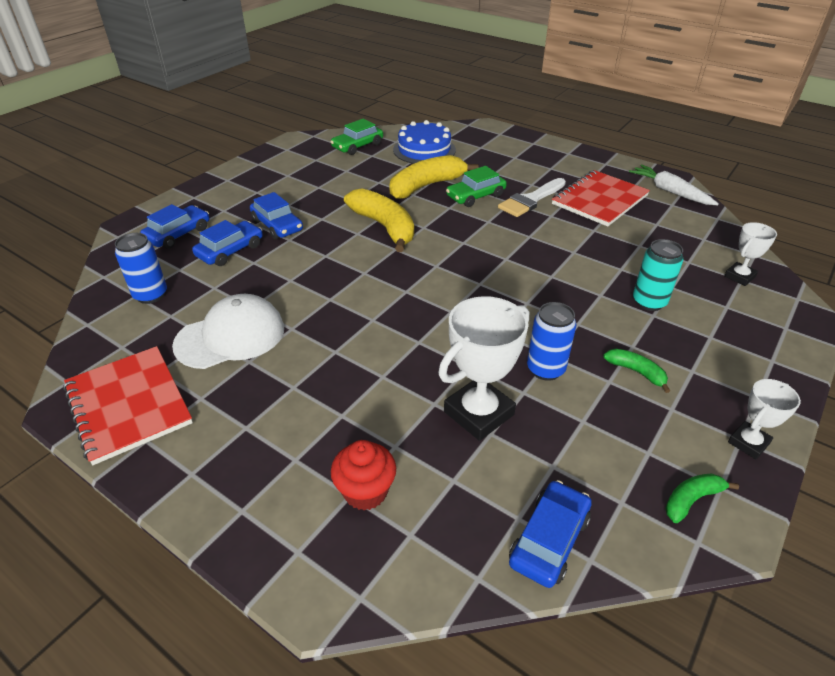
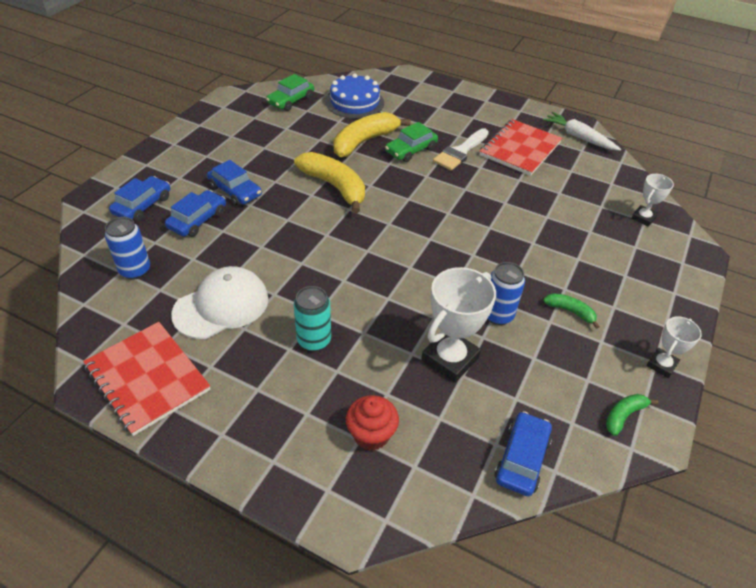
camera: 10 degrees left, 5 degrees up
turquoise can [633,239,683,311] -> turquoise can moved to [294,286,331,351]

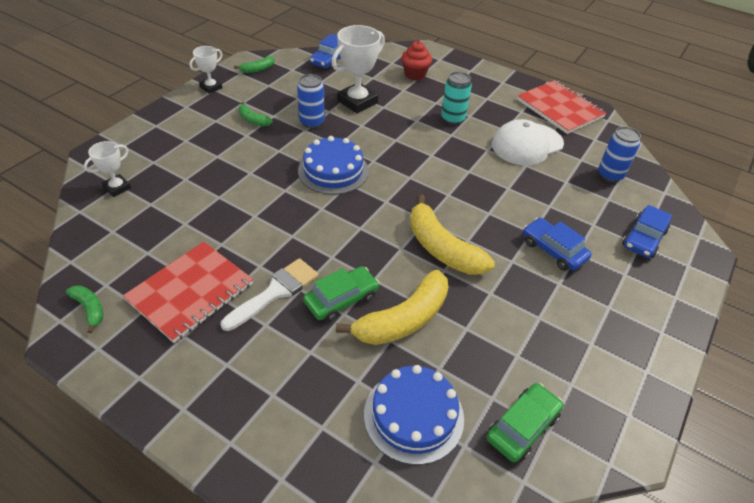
camera: 175 degrees left, 0 degrees up
blue car [165,190,226,237] -> none
white carrot [543,112,621,151] -> green banana [66,286,103,333]
none -> blue cake [298,136,369,195]

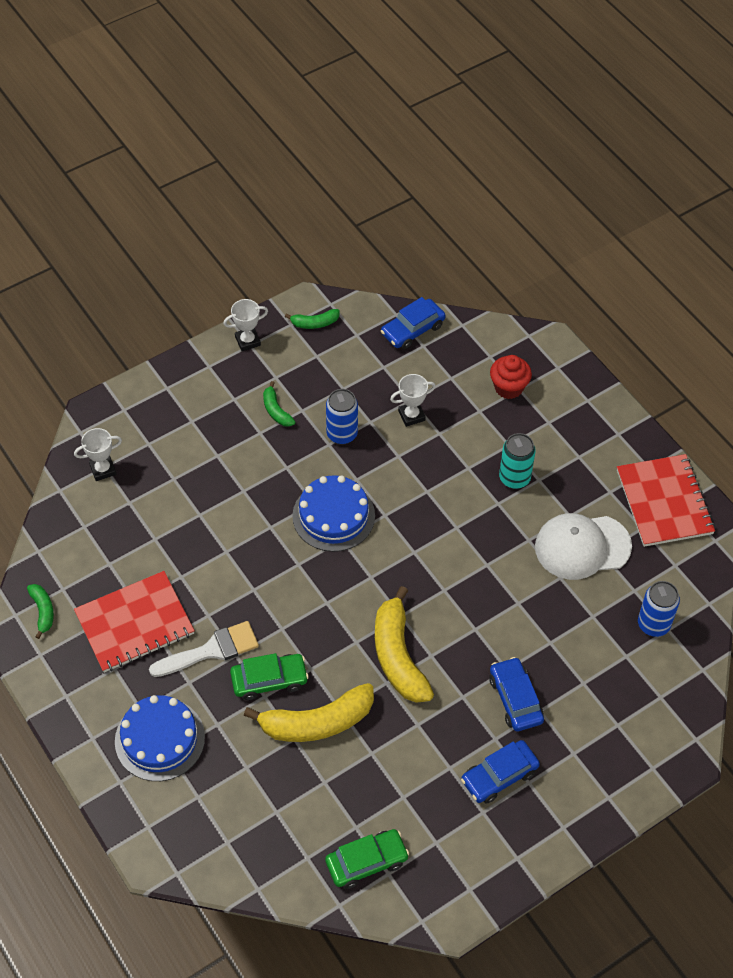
camera: 25 degrees right, 10 degrees up
white trophy [332,25,385,113] -> white trophy [390,374,436,427], size x0.56
blue cake [364,365,464,465] -> blue cake moved to [115,695,205,781]
blue car [622,205,672,258] -> blue car moved to [461,740,540,804]

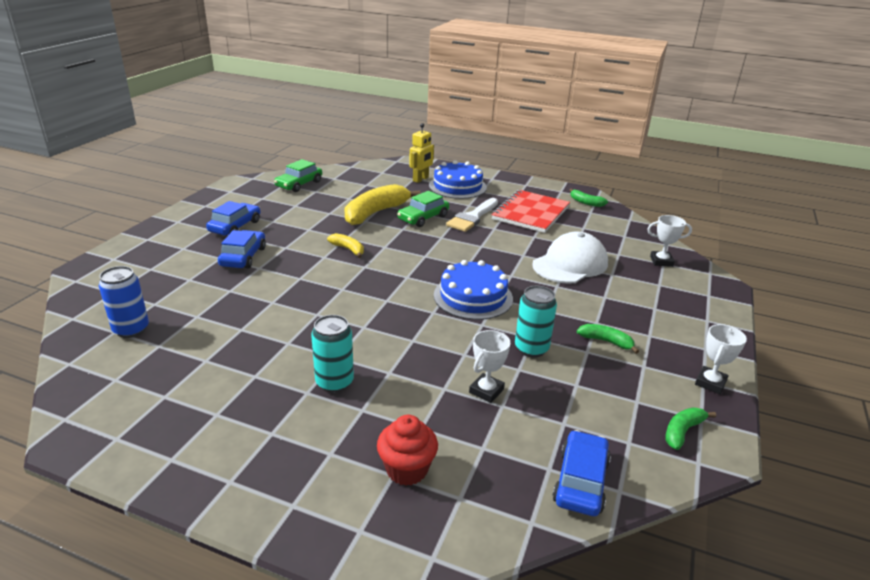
camera: 145 degrees right, 25 degrees down
white trophy [74,428,122,481] -> white trophy turned 60 degrees clockwise [647,215,692,267]
blue can [326,389,358,445] -> turquoise can [515,286,557,358]
yellow banana [375,586,434,703] -> yellow banana [327,233,364,258], size x0.49
blue car [489,657,544,731] -> blue car turned 120 degrees counterclockwise [218,230,266,269]
white cap [535,513,632,580] -> white cap moved to [532,232,608,283]
red notebook [617,454,715,547] -> none
none -> yellow robot [409,123,434,183]

